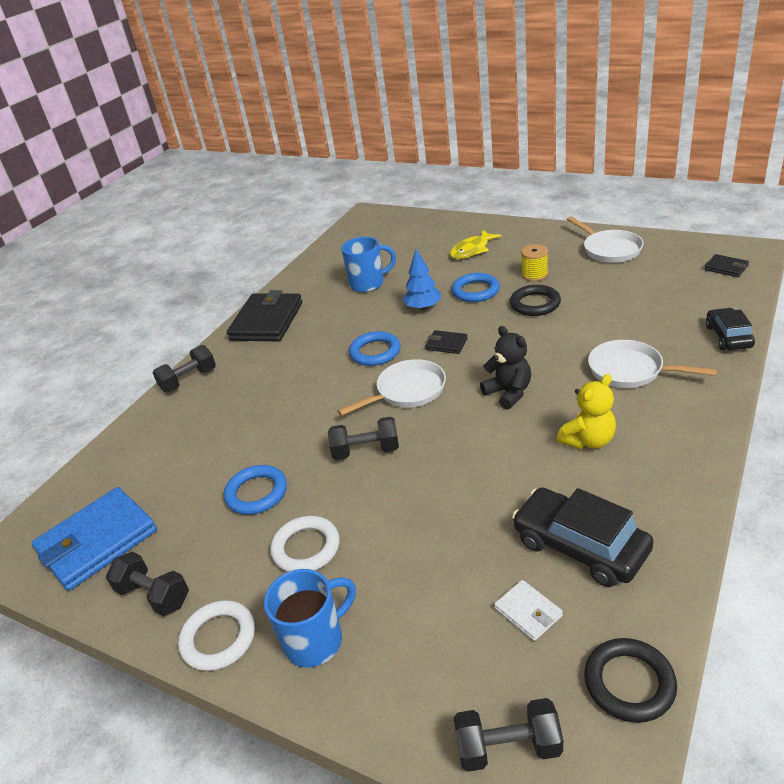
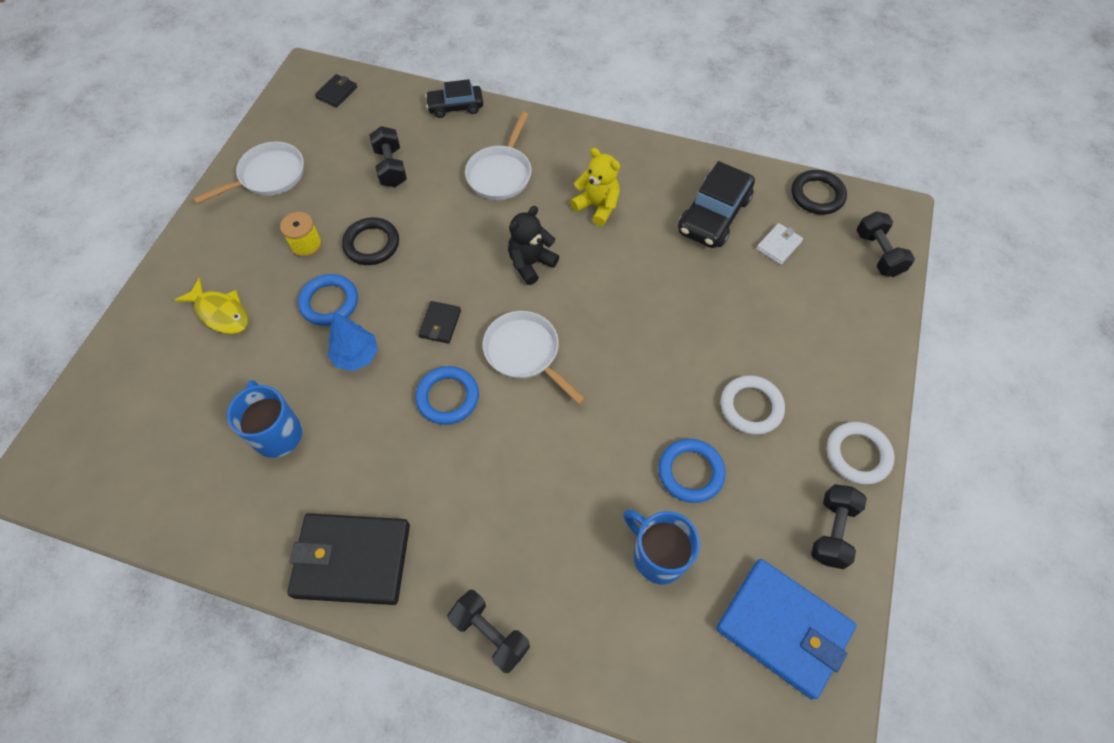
camera: 105 degrees left, 25 degrees up
blue mug [264,569,356,668] -> blue mug moved to [623,509,700,584]
black dumbbell [328,417,399,460] -> black dumbbell moved to [369,126,407,187]

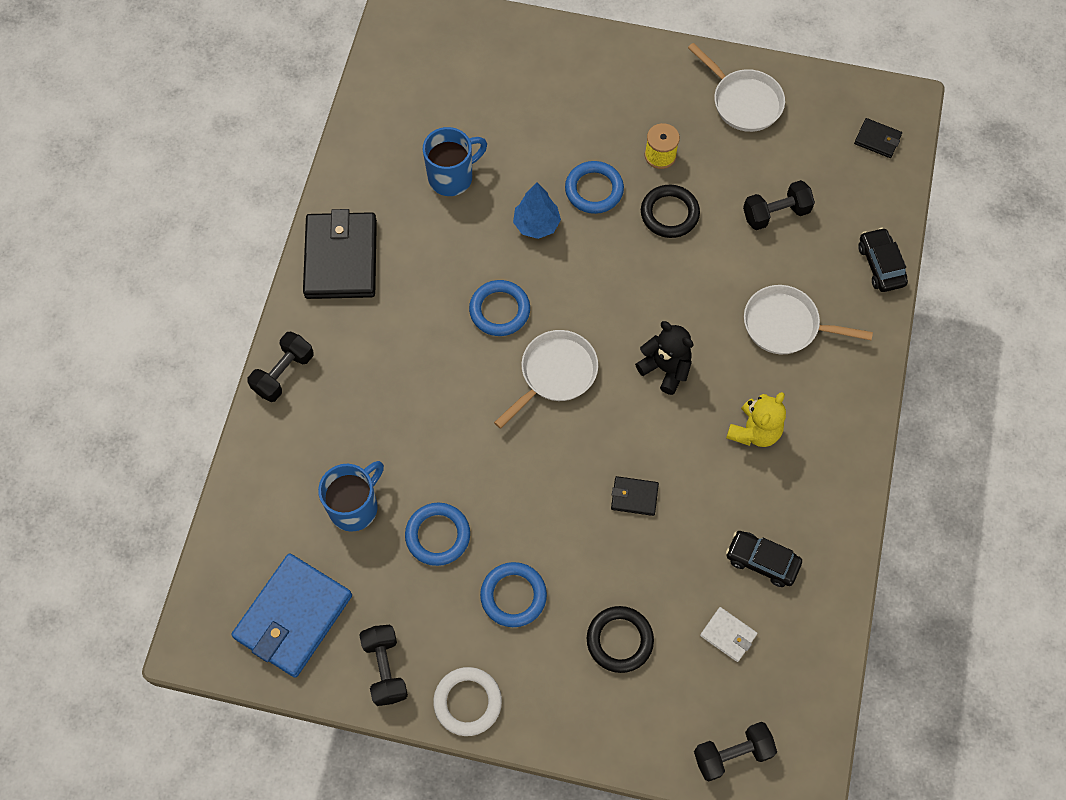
camera: 85 degrees right, 5 degrees up
yellow fish [174,278,249,334] -> none
black wallet [418,301,461,344] -> black wallet moved to [611,476,659,516]
black car [678,161,755,248] -> black car [726,531,802,587], size x0.63
white ring [721,375,785,435] -> blue ring [480,562,547,627]
black ring [791,170,847,215] -> black ring moved to [587,606,654,673]
black dumbbell [811,484,867,569] -> black dumbbell turned 60 degrees clockwise [359,625,408,706]

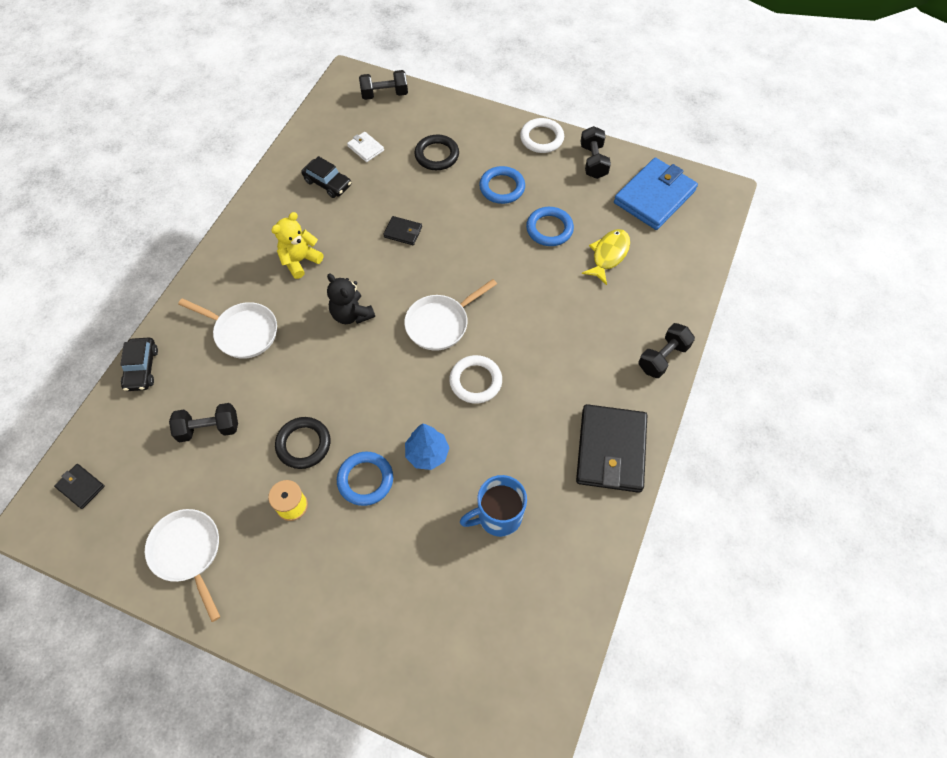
camera: 170 degrees left, 5 degrees down
blue mug [318,461,384,532] -> yellow fish [582,229,630,285]
blue ring [469,280,530,336] -> white ring [449,355,502,403]

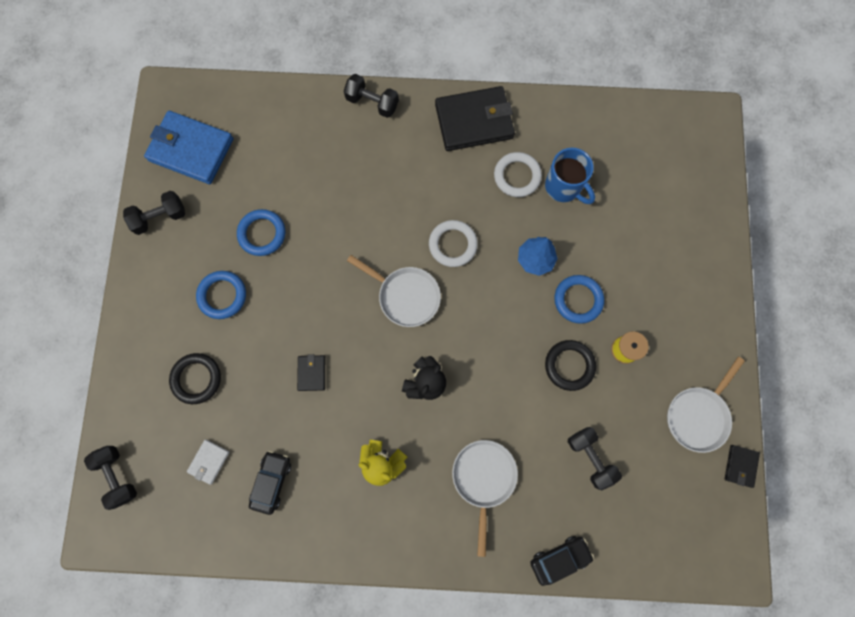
camera: 110 degrees left, 15 degrees up
black wallet [54,464,105,509] -> black wallet moved to [725,445,760,488]
white ring [520,118,564,153] -> white ring moved to [494,152,542,197]
yellow fish [582,229,630,285] -> none

